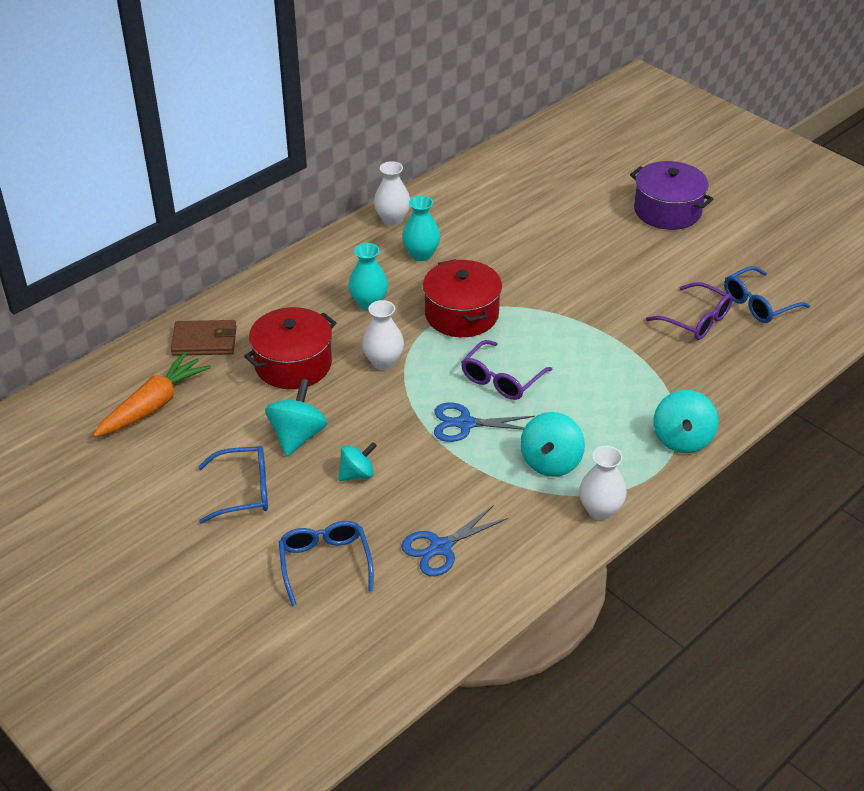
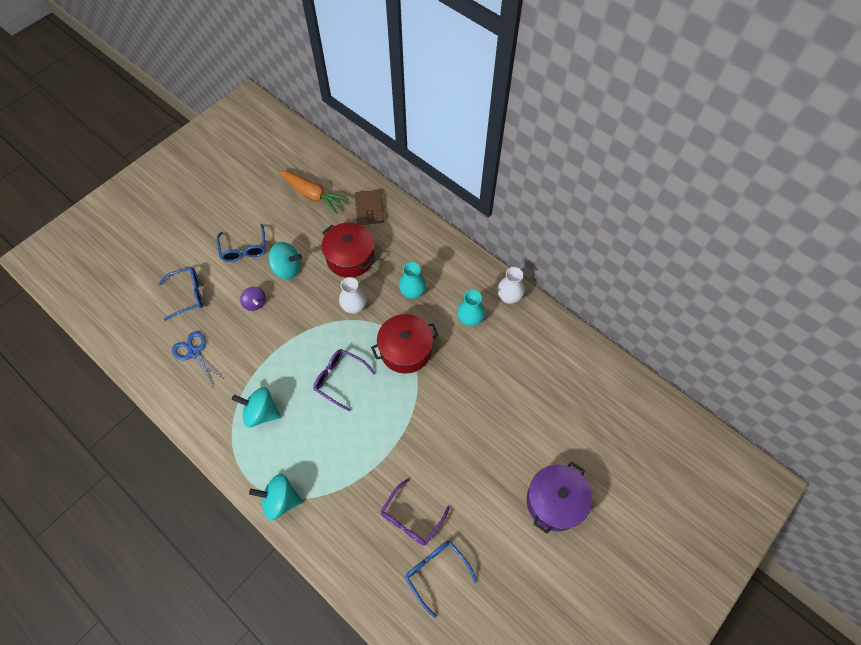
camera: 85 degrees right, 20 degrees up
turquoise spinning top [338,442,377,481] -> purple spinning top [240,287,266,311]
blue scissors [434,403,535,442] -> none
white vase [579,446,627,520] -> none

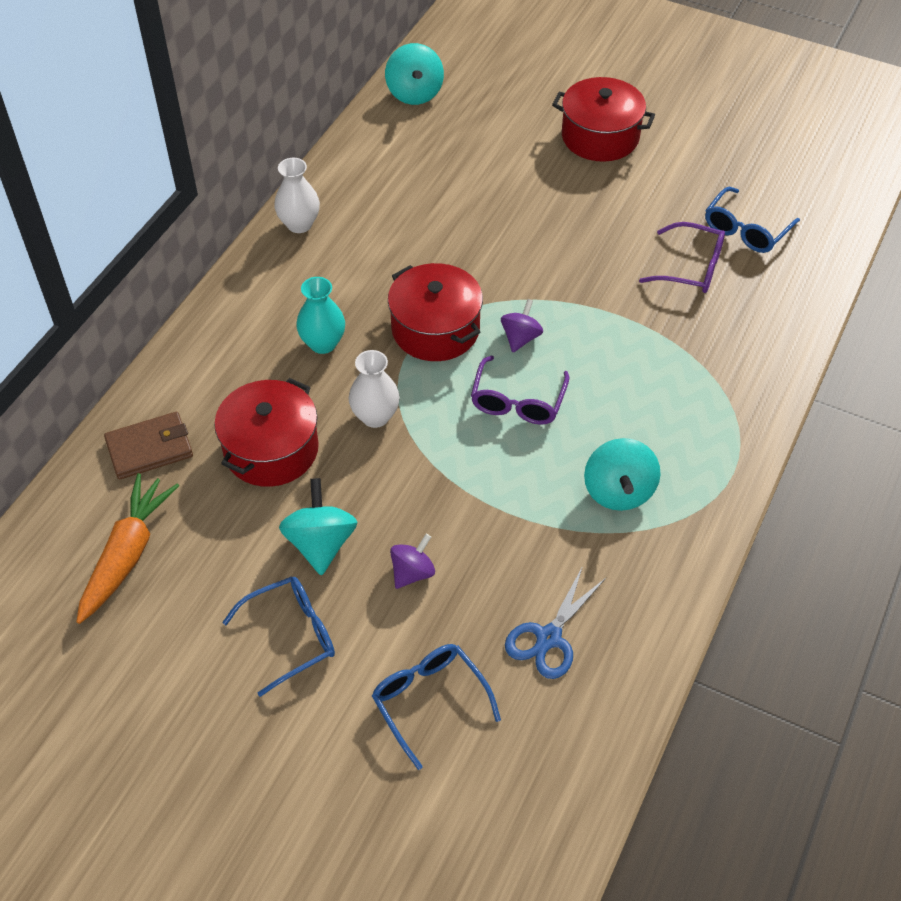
camera: 105 degrees left, 10 degrees down
turquoise spinning top [249,474,302,520] -> turquoise spinning top moved to [385,43,444,105]
turquoise vase [457,290,485,326] -> none
purple pot [527,462,592,534] -> red pot [552,77,655,162]
none -> purple spinning top [501,299,543,352]

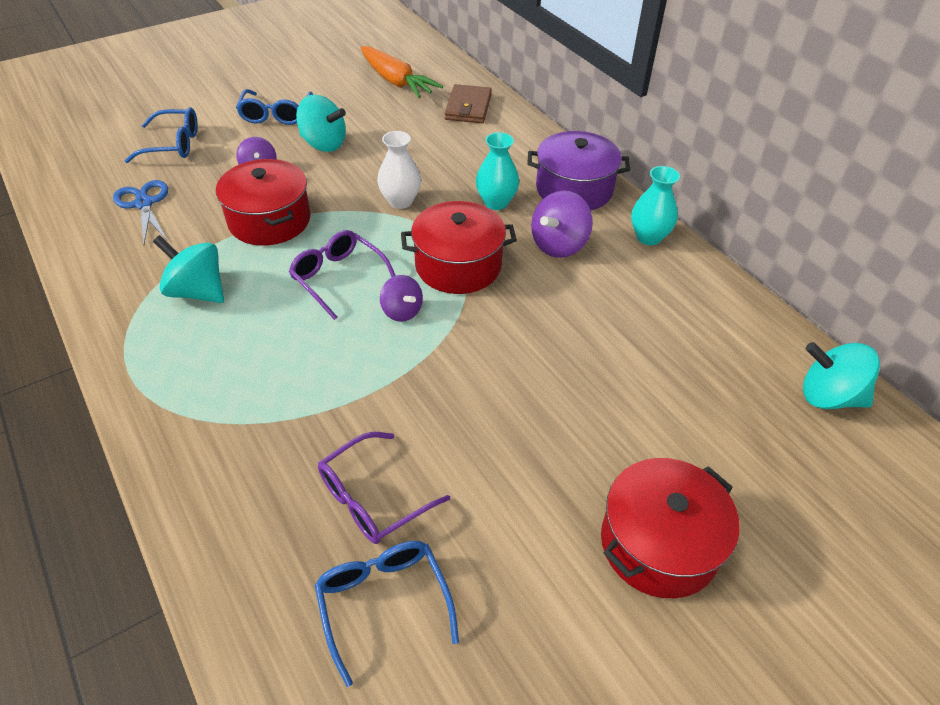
camera: 120 degrees right, 5 degrees down
red pot [214,378,319,487] -> red pot moved to [216,159,311,246]
white vase [274,158,320,233] -> turquoise vase [631,166,680,245]
none -> purple pot [527,131,630,211]
none -> purple spinning top [531,191,593,258]

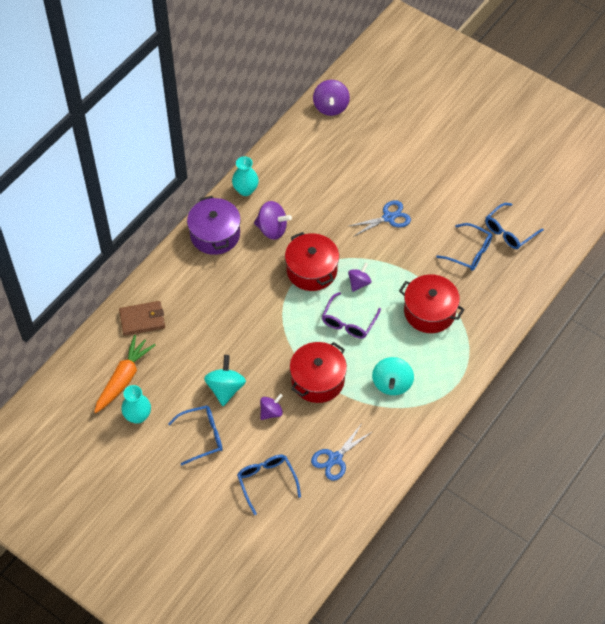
camera: 110 degrees left, 10 degrees up
purple glasses [318,432,450,544] -> blue glasses [436,223,492,271]
white vase [377,131,421,209] -> none
turquoise vase [476,132,519,210] -> turquoise vase moved to [121,385,151,424]
red pot [601,458,740,598] -> red pot moved to [399,274,465,333]
turquoise spinning top [803,342,880,409] -> purple spinning top [313,80,350,116]
none -> blue scissors [349,200,411,237]

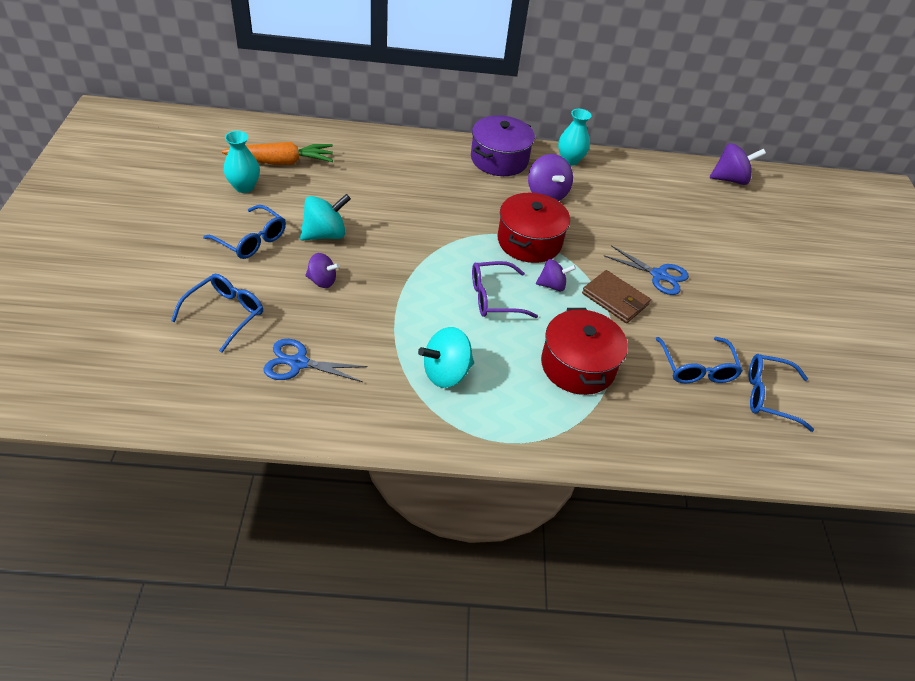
camera: 50 degrees right, 10 degrees down
brown wallet [119,301,165,336] -> brown wallet moved to [582,270,651,323]
red pot [290,342,347,403] -> none
purple spinning top [313,80,350,116] -> purple spinning top turned 150 degrees counterclockwise [710,143,766,185]

